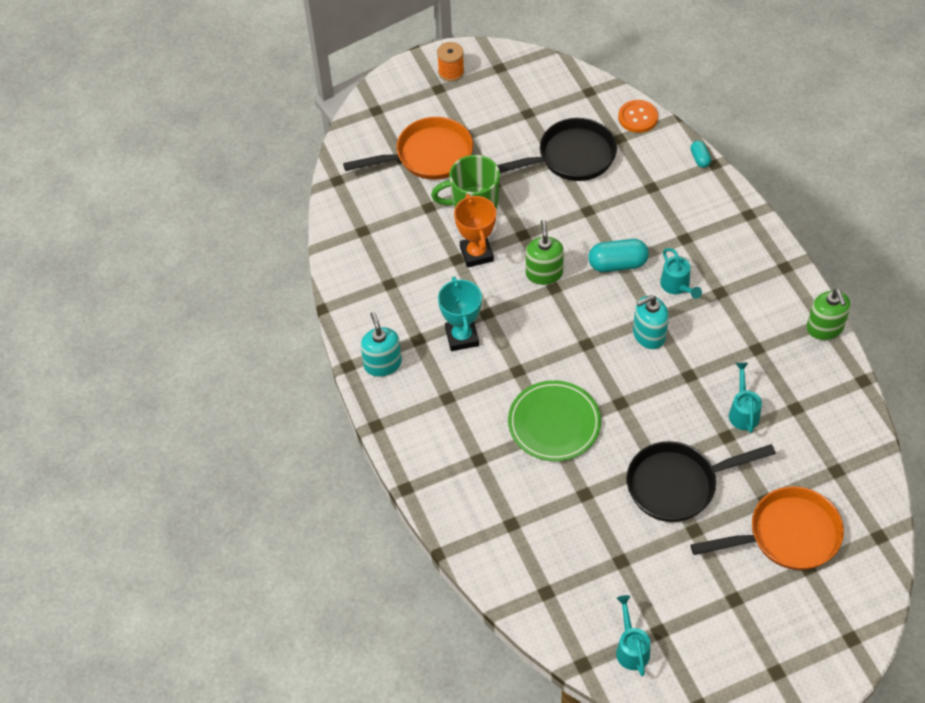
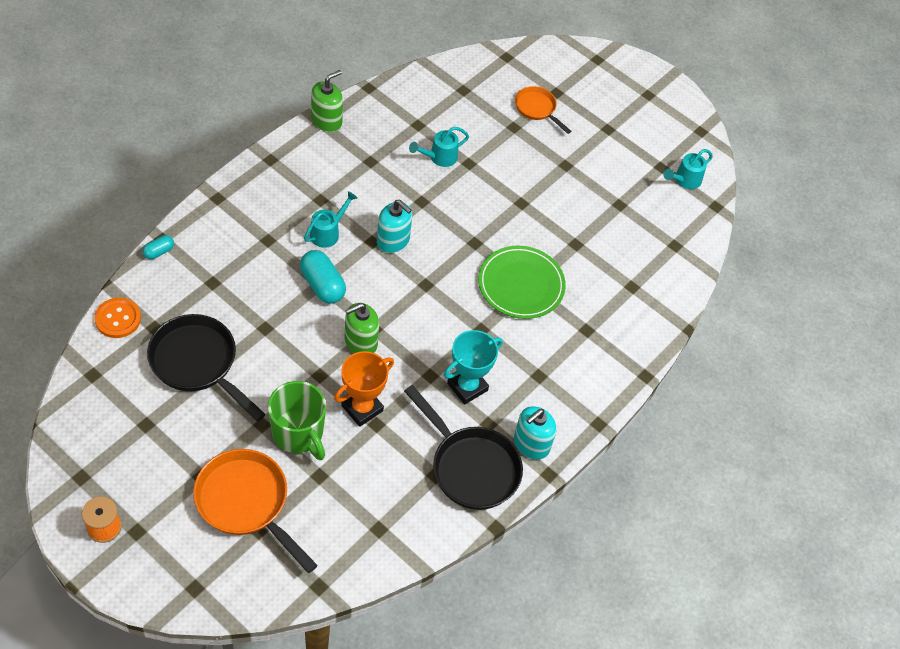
camera: 125 degrees left, 0 degrees up
black pan [627,441,776,522] -> black pan moved to [404,385,523,510]
orange pan [691,487,844,570] -> orange pan [515,86,571,134], size x0.56

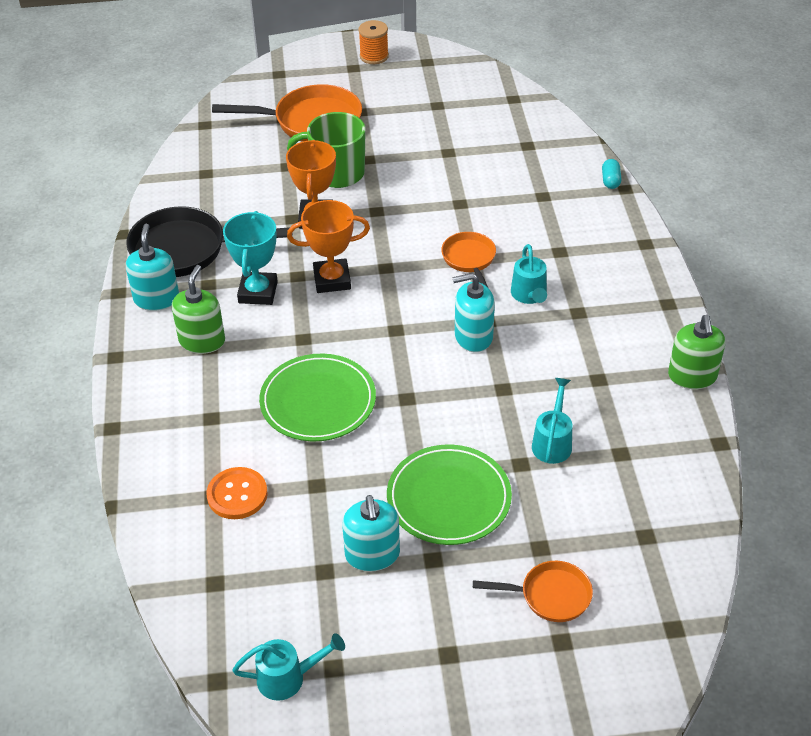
camera: 140 degrees right, 10 degrees down
orange button [94,297,141,338] -> orange button moved to [207,467,268,519]
black pan [147,314,266,421] -> none
turquoise capsule [300,250,346,304] -> orange pan [441,232,496,287]
green soap dispenser [345,303,379,353] -> green soap dispenser moved to [172,265,225,354]
turquoise watering can [663,149,713,189] -> turquoise watering can turned 75 degrees clockwise [232,633,345,701]
none -> orange trophy [287,200,370,293]
none -> turquoise soap dispenser [342,495,400,572]
none -> green plate [387,444,512,545]

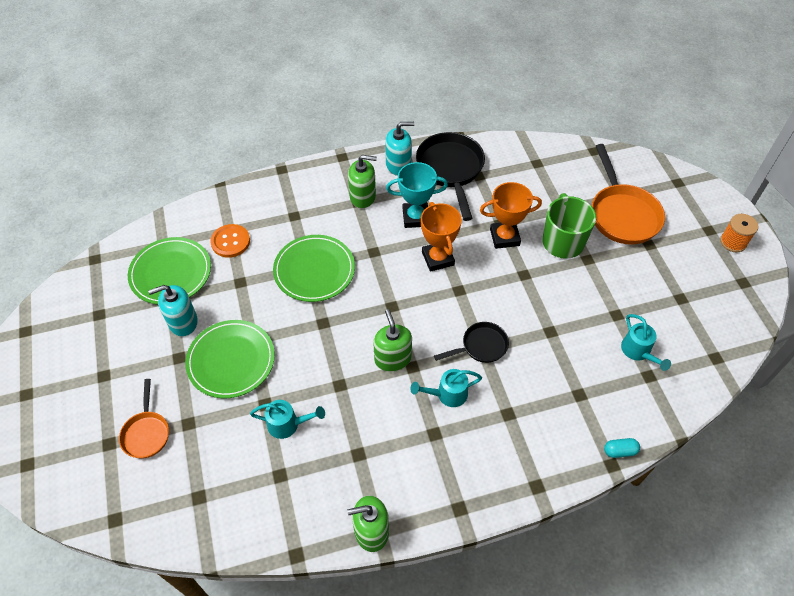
camera: 80 degrees right, 10 degrees up
turquoise watering can [232,633,345,701] -> turquoise watering can moved to [621,314,671,371]
orange pan [441,232,496,287] -> black pan [434,322,509,363]
turquoise soap dispenser [452,273,495,352] -> green soap dispenser [373,309,412,372]
none -> green plate [128,237,211,305]

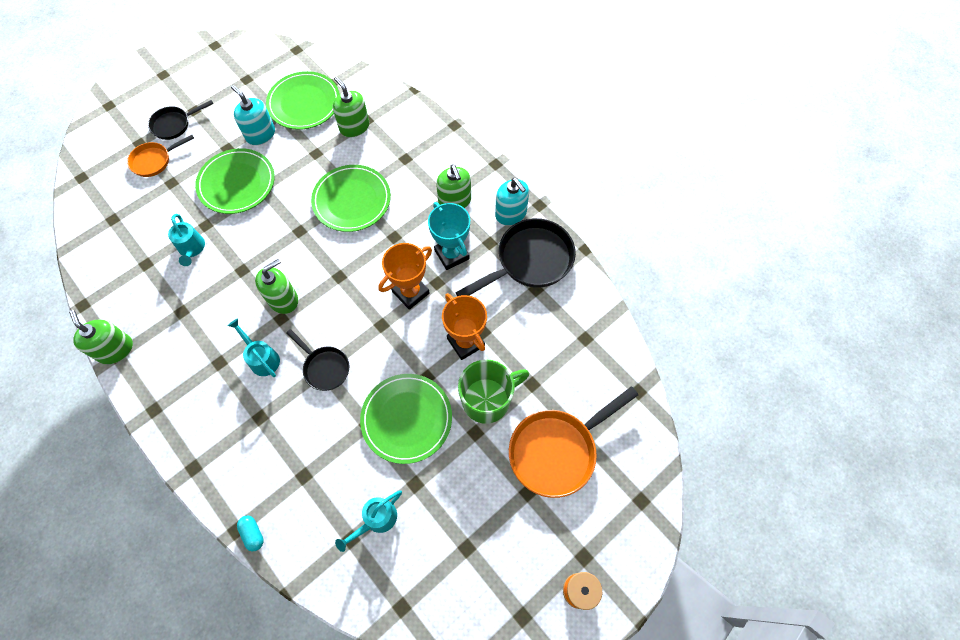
camera: 65 degrees right, 10 degrees up
orange button [210,224,250,258] -> green soap dispenser [333,76,369,137]
none -> black pan [148,100,213,140]
none -> green plate [360,374,452,464]

